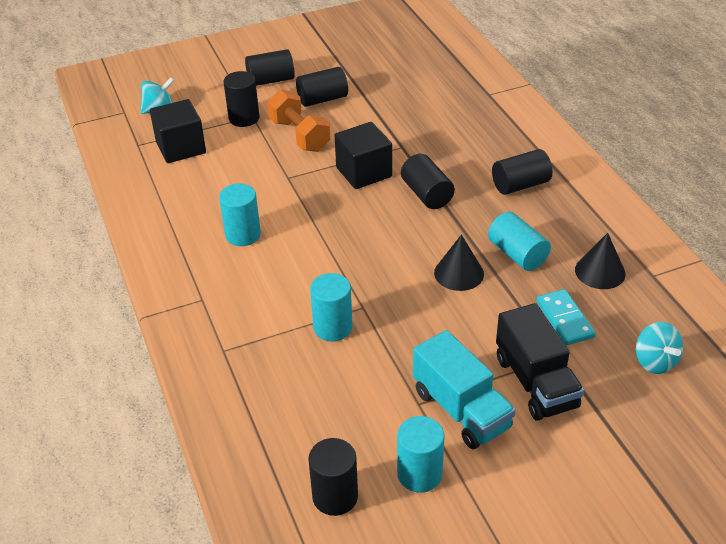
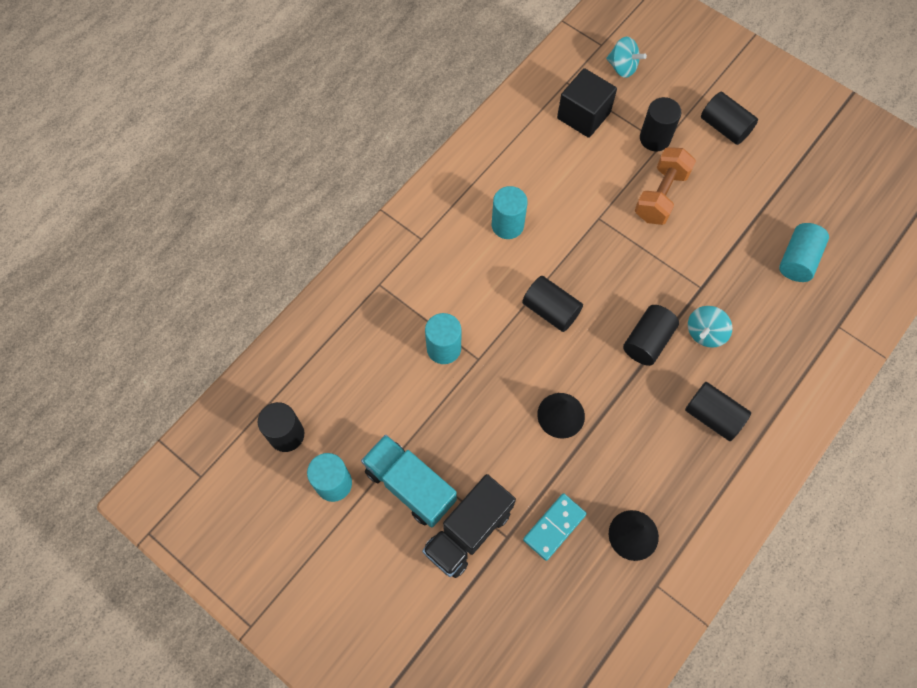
camera: 60 degrees right, 25 degrees up
black cylinder [296,67,348,107] -> black cylinder moved to [522,276,583,332]
black cube [335,122,392,189] -> none
turquoise truck [413,330,516,449] -> turquoise truck turned 105 degrees clockwise [361,435,457,528]
turquoise cylinder [488,212,551,271] -> turquoise cylinder moved to [779,223,829,282]
turquoise spinning top [636,322,683,374] -> turquoise spinning top moved to [688,306,732,348]

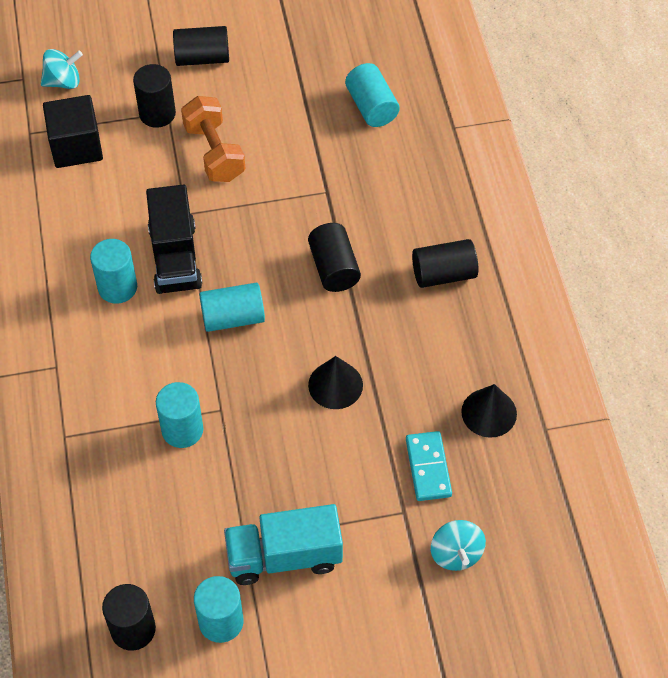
camera: 50 degrees left, 10 degrees down
black truck [422,474,516,578] -> black truck moved to [146,184,202,294]
black cylinder [522,276,583,332] -> turquoise cylinder [199,283,265,332]
turquoise spinning top [688,306,732,348] -> turquoise spinning top moved to [431,520,486,571]

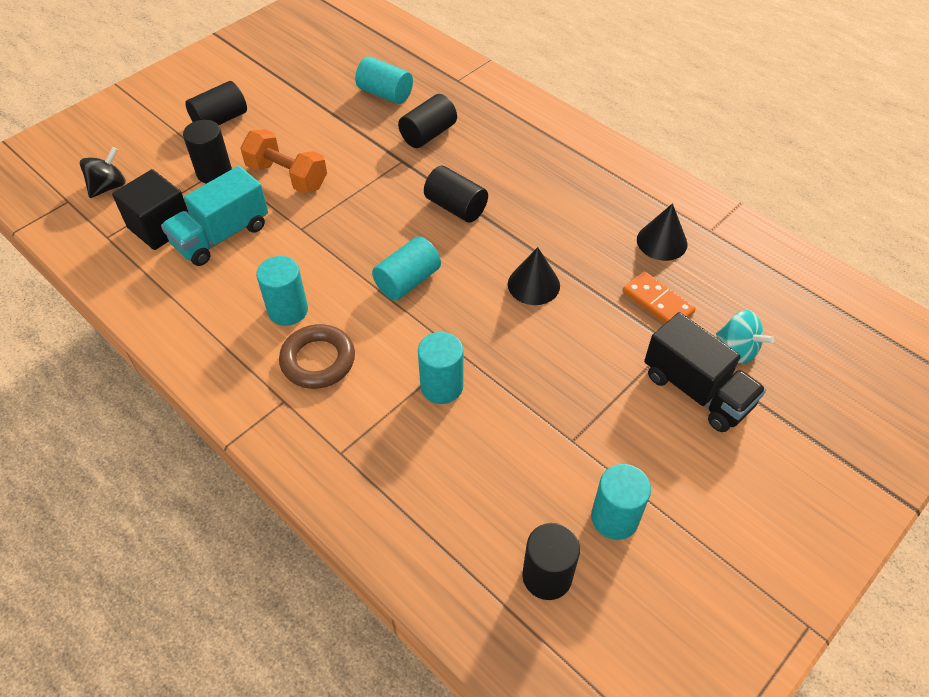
camera: 35 degrees left, 5 degrees down
turquoise spinning top [41,49,83,89] -> black spinning top [80,147,126,198]
black truck [146,184,202,294] -> black truck moved to [644,312,766,432]
turquoise truck [224,504,343,585] -> turquoise truck moved to [161,166,268,266]
turquoise domino [406,431,452,501] -> orange domino [623,271,696,323]
black cylinder [412,239,478,288] -> black cylinder moved to [398,94,457,148]
none -> brown ring [279,324,355,389]

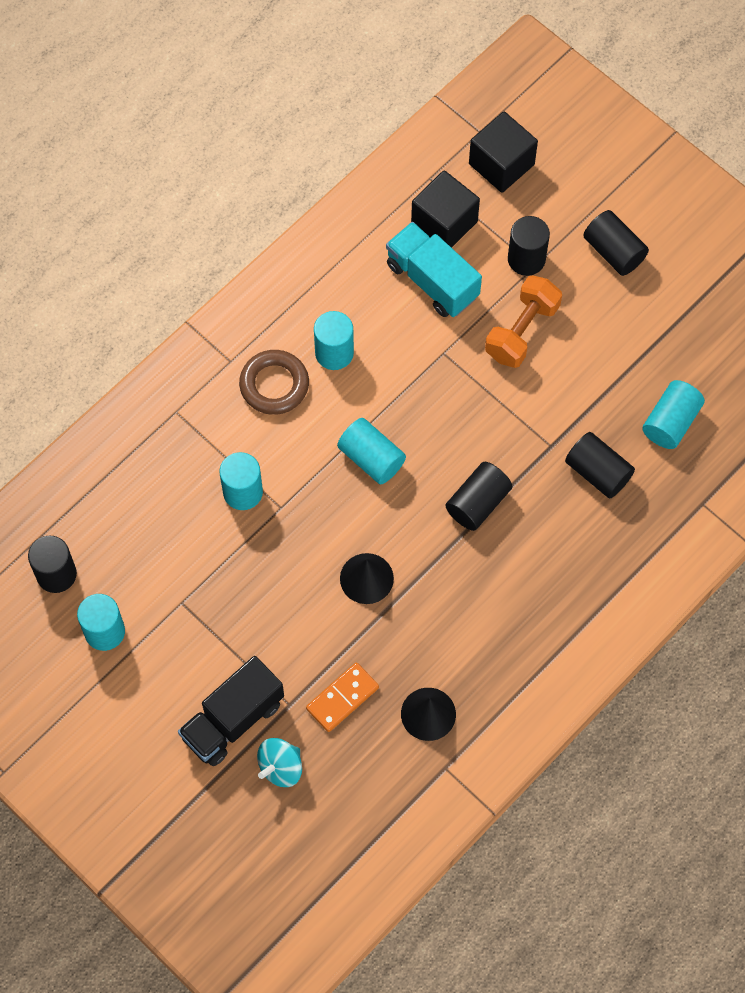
camera: 90 degrees right, 15 degrees up
black spinning top [80,147,126,198] -> black cube [469,112,538,193]

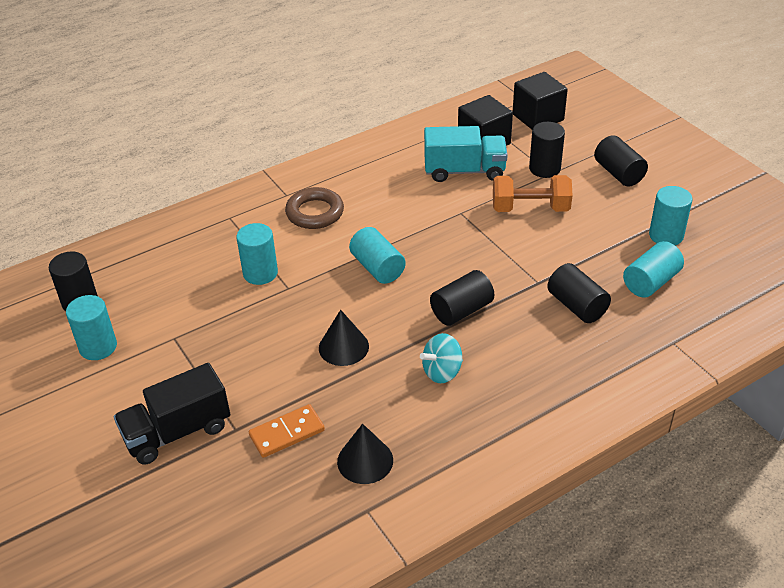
camera: 15 degrees right, 25 degrees down
turquoise spinning top [257,738,302,787] -> turquoise spinning top moved to [420,333,463,383]
turquoise cylinder [314,311,354,370] -> turquoise cylinder moved to [649,186,692,246]
turquoise truck [386,222,482,317] -> turquoise truck turned 120 degrees clockwise [424,126,508,182]
orange dumbbell [485,275,562,368] -> orange dumbbell turned 45 degrees clockwise [493,175,573,212]

